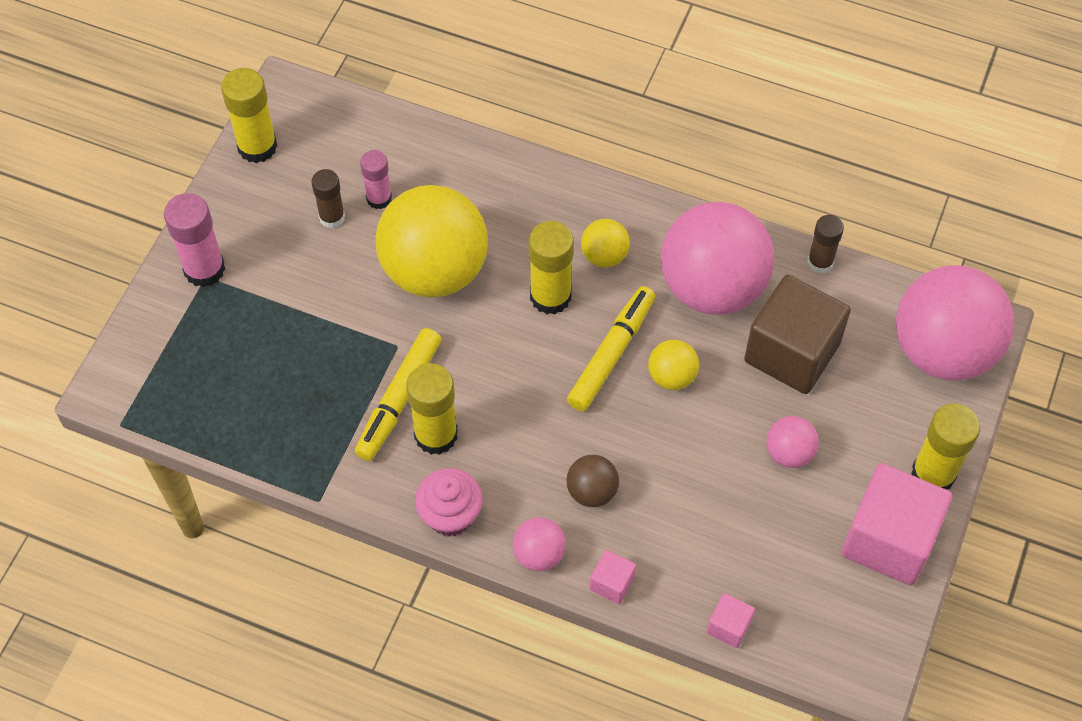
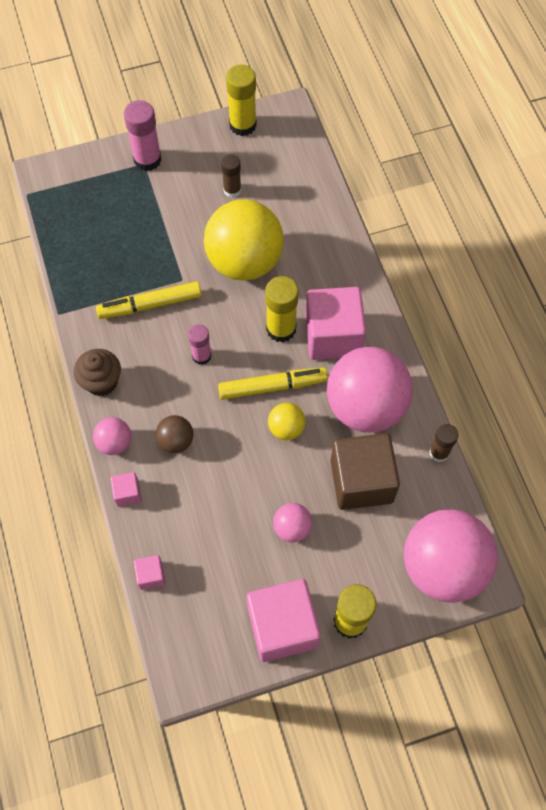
camera: 50 degrees right, 5 degrees up
pink glue stick [360,150,392,209] -> pink glue stick moved to [188,324,211,365]
yellow glue stick [406,363,458,455] -> none
pink cupcake [415,468,483,537] -> brown cupcake [74,349,121,396]
yellow ball [581,219,630,268] -> pink cube [305,287,366,360]

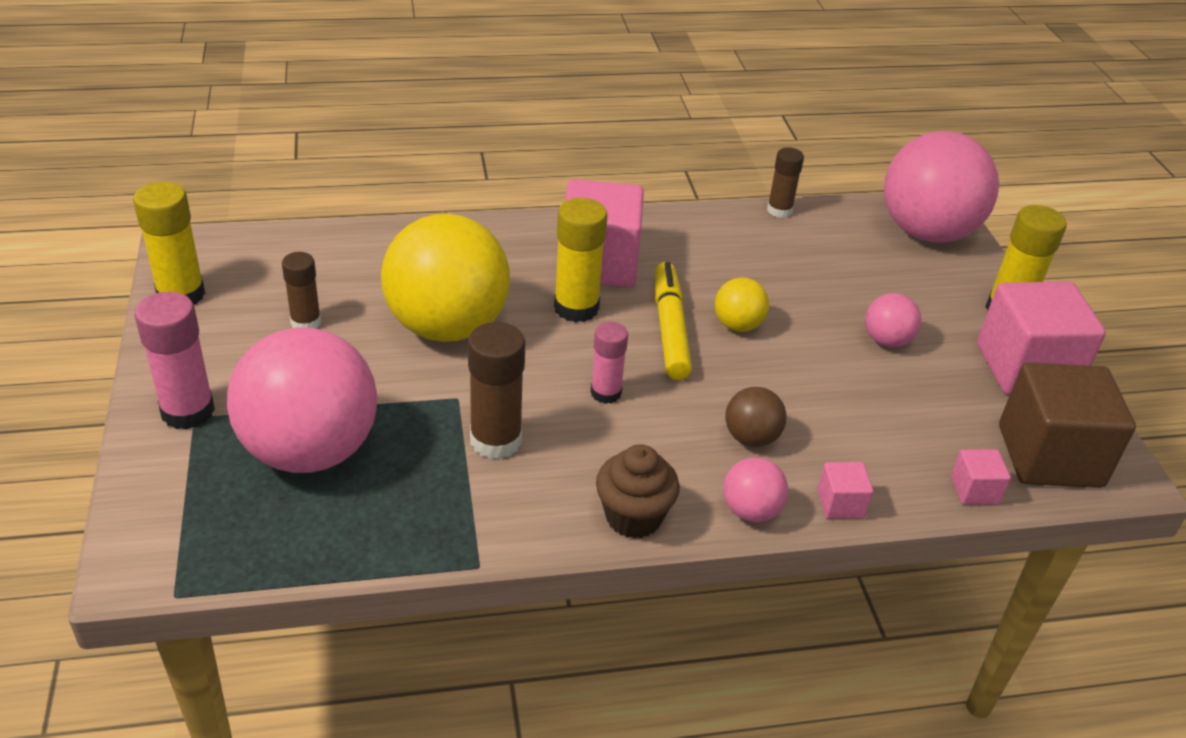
camera: 85 degrees left, 25 degrees down
yellow marker [96,281,202,319] -> brown glue stick [468,322,525,459]
pink ball [327,347,413,433] -> pink ball moved to [227,327,377,473]
brown cube [331,433,400,510] -> brown cube moved to [999,362,1136,488]

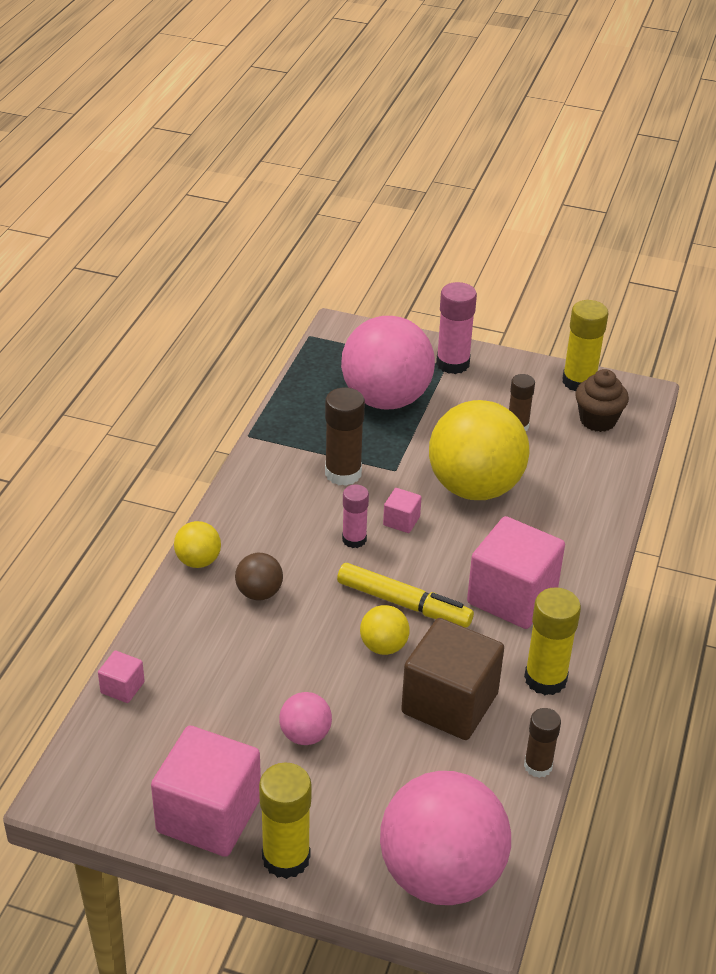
camera: 120 degrees right, 0 degrees up
yellow glue stick [554,198,608,323] -> yellow glue stick moved to [524,588,581,695]
brown cupcake [596,444,680,539] -> brown cupcake moved to [575,369,629,432]
pink ball [723,457,788,522] -> yellow ball [174,521,221,568]
pink cube [818,462,873,519] -> pink cube moved to [383,488,422,533]
brown cube [999,362,1136,488] -> brown cube moved to [401,618,504,740]

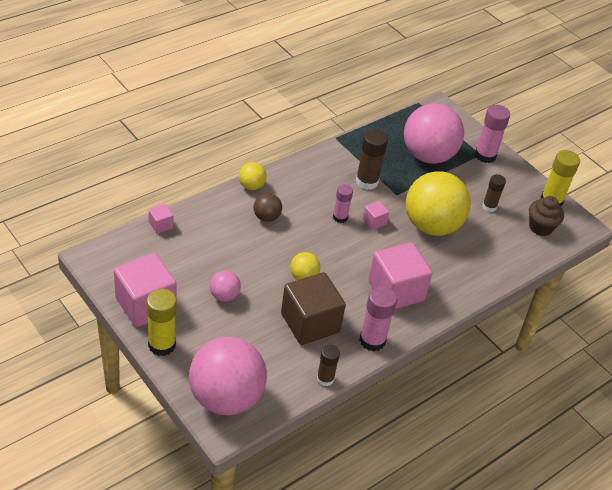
camera: 30 degrees right, 5 degrees up
yellow marker [337,563,474,628] -> none
yellow glue stick [524,588,581,695] -> pink glue stick [359,286,397,351]

